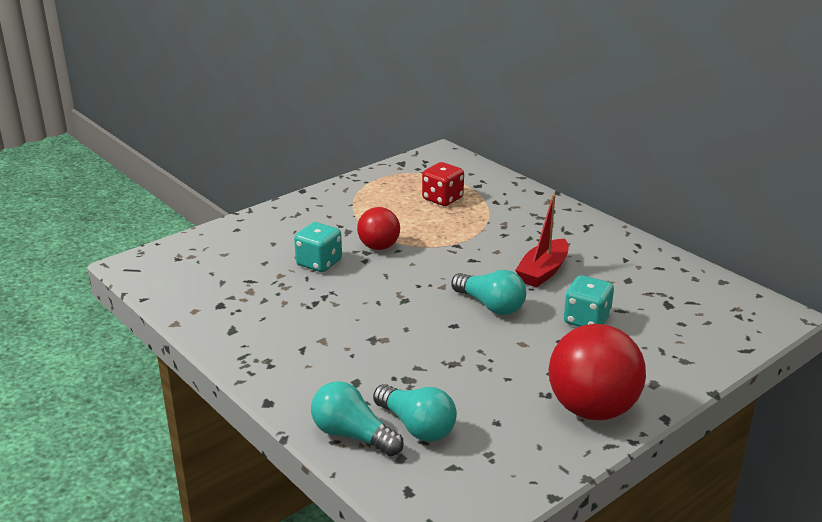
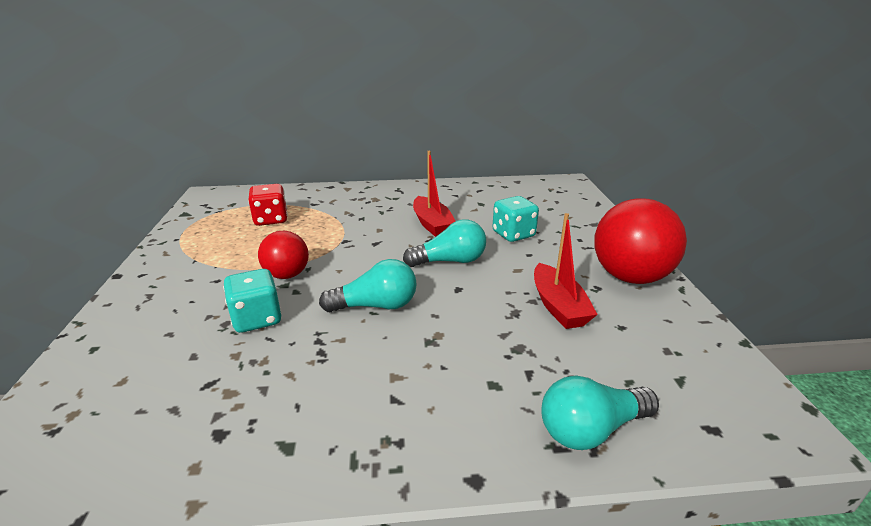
camera: 55 degrees left, 0 degrees up
turquoise light bulb [373,384,457,442] -> turquoise light bulb moved to [319,259,417,312]
none -> red boat [534,213,598,329]

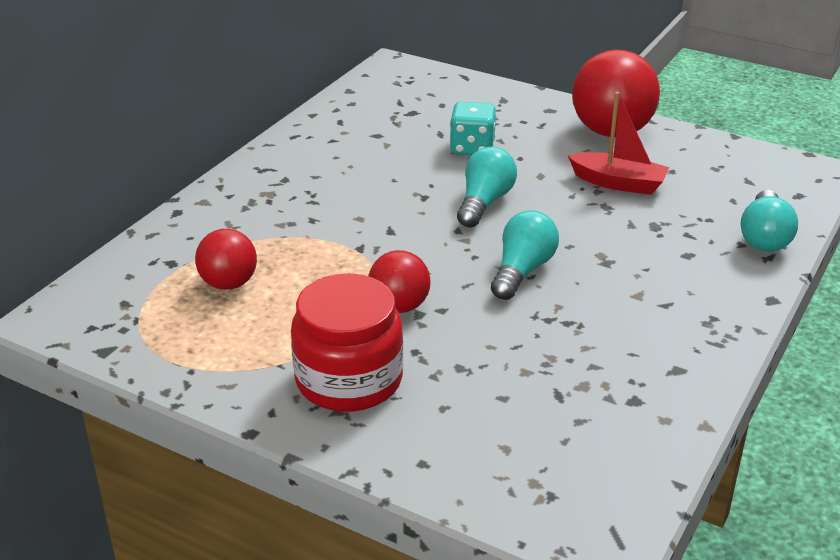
camera: 55 degrees left, 5 degrees up
turquoise dice [223,269,282,333] -> none
red dice [248,184,288,226] -> red ball [195,229,257,290]
red boat [413,151,455,237] -> none
none -> red jar [291,273,403,412]

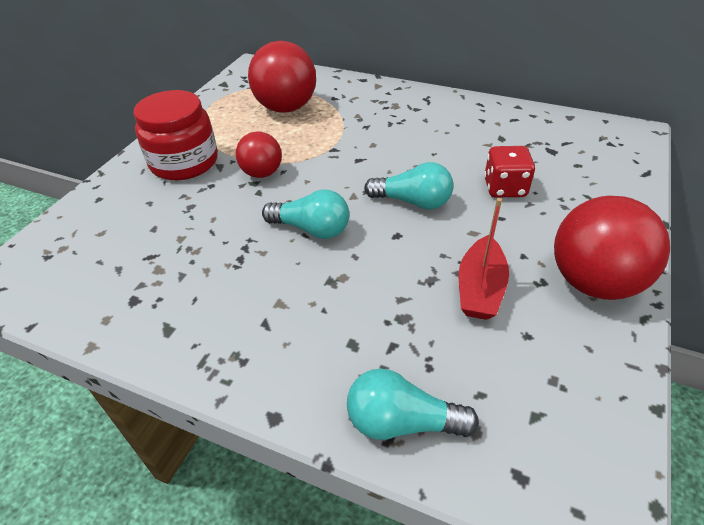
camera: 85 degrees right, 10 degrees up
red ball [195,229,257,290] -> red ball [248,41,316,113], size x1.72
turquoise dice [450,102,497,155] -> red dice [484,146,535,198]

